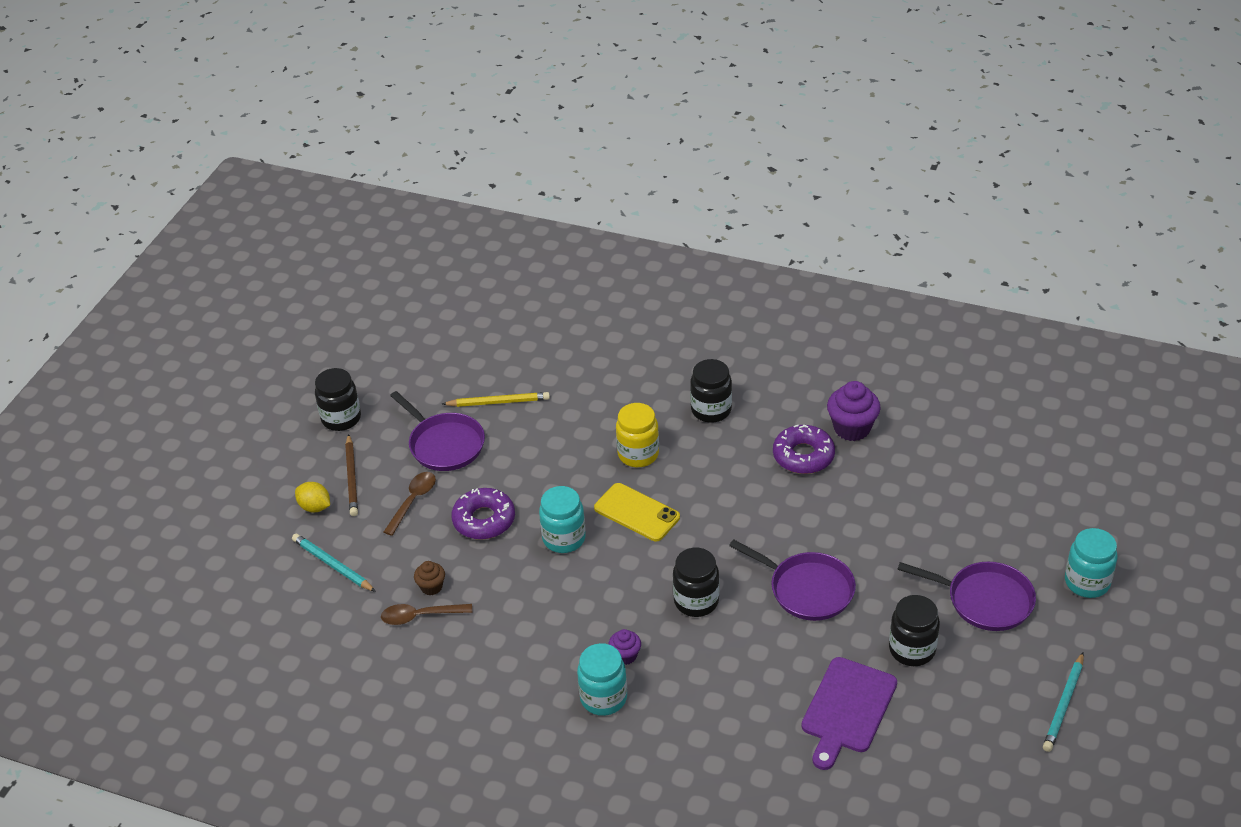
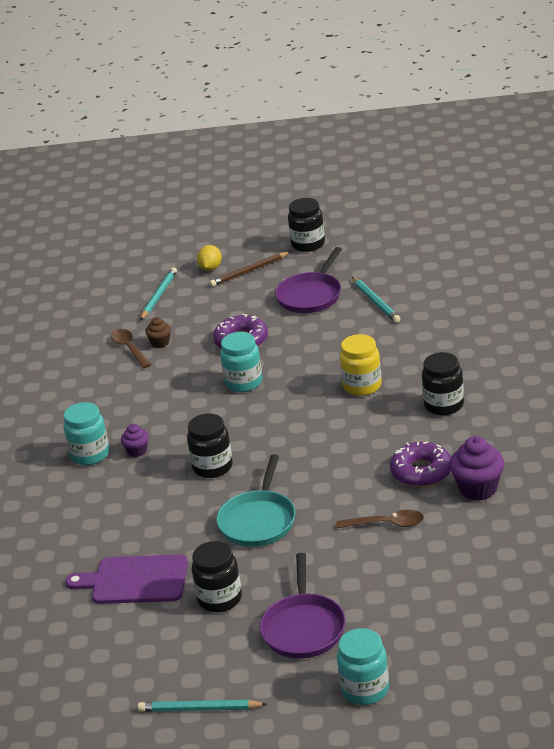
camera: 70 degrees right, 10 degrees down
brown spoon [384,472,436,536] -> brown spoon moved to [336,510,424,528]
yellow pencil [442,392,550,407] -> turquoise pencil [352,277,400,323]
yellow phone [594,483,680,541] -> none
purple pan [729,539,856,621] -> turquoise pan [217,454,295,547]

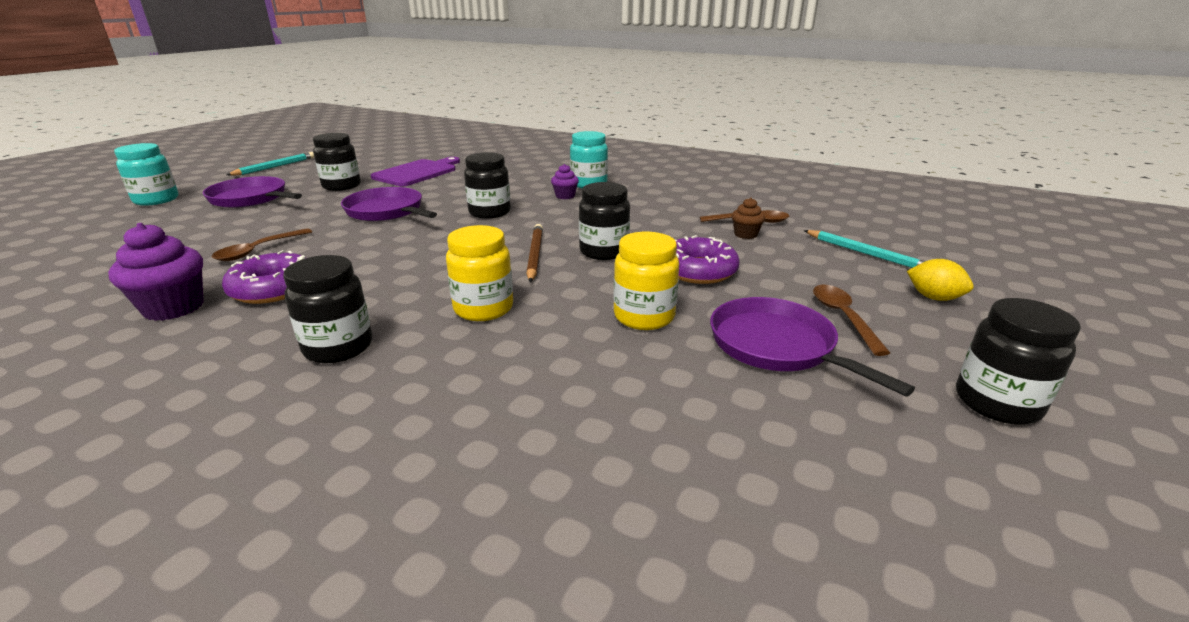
camera: 115 degrees right, 5 degrees down
brown pencil [209,252,290,287] -> brown pencil moved to [526,224,543,283]
turquoise pan [217,454,295,547] -> purple pan [341,187,437,221]
turquoise jar [220,332,262,392] -> black jar [579,182,630,260]
turquoise pencil [352,277,400,323] -> none
none -> yellow jar [613,232,679,330]
none -> brown spoon [813,285,890,356]

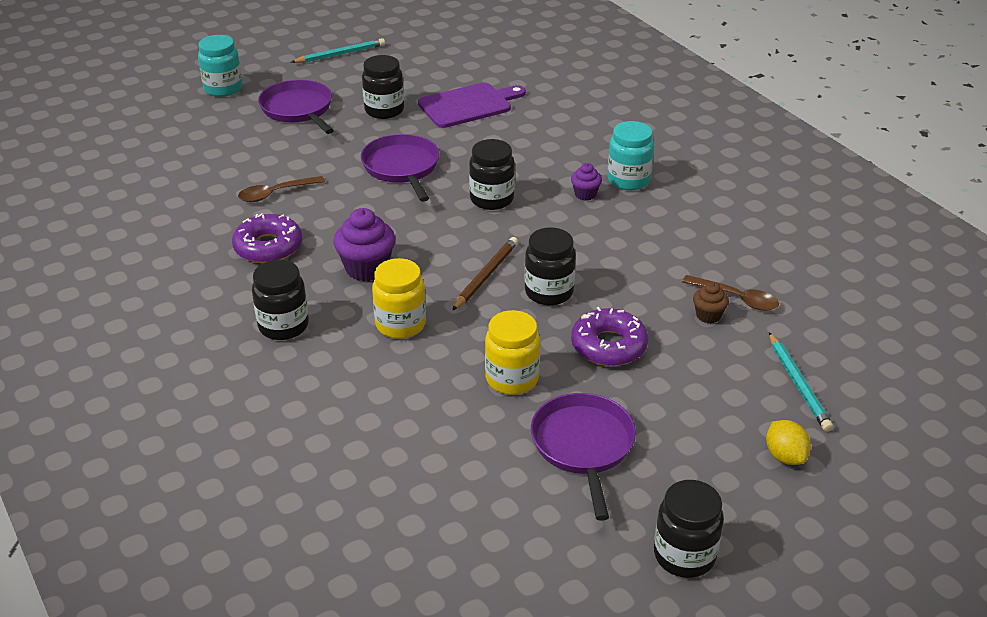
camera: 30 degrees right, 10 degrees up
purple cupcake [108,223,204,321] -> purple cupcake moved to [333,208,395,282]
brown spoon [813,285,890,356] -> none

